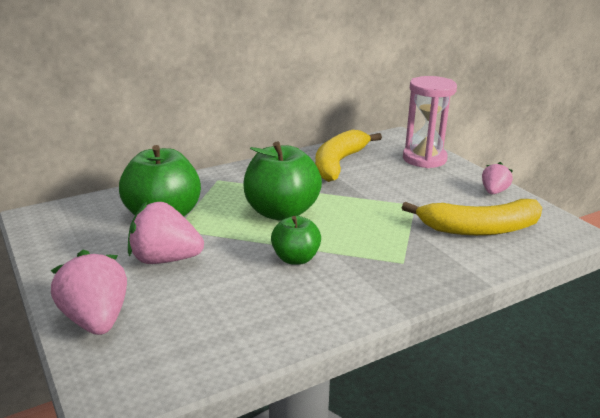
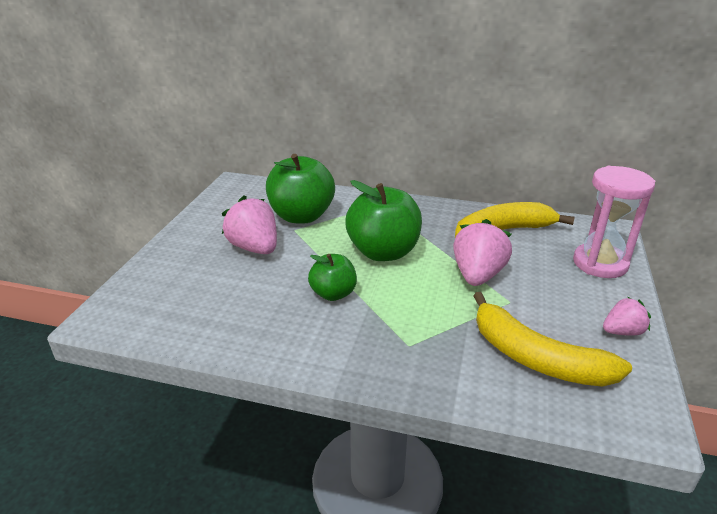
camera: 45 degrees right, 5 degrees up
pink strawberry [50,250,127,335] -> pink strawberry moved to [453,219,512,286]

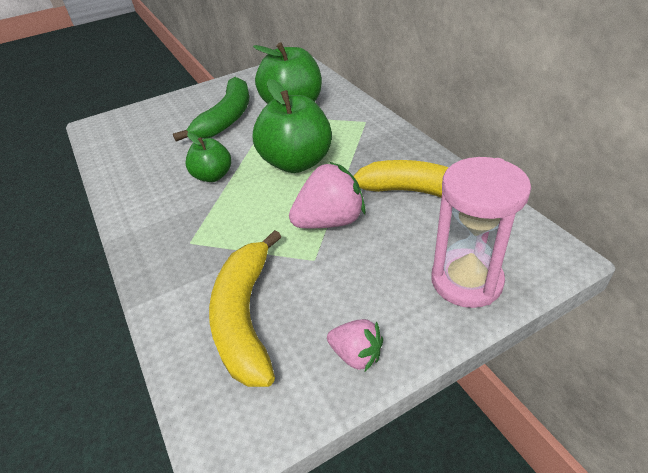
camera: 50 degrees right, 10 degrees up
pink strawberry [222,196,277,254] -> green banana [173,77,249,142]

